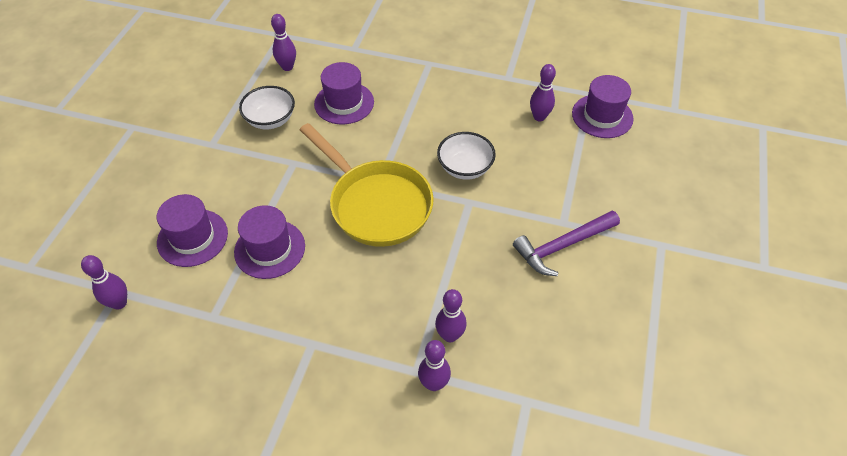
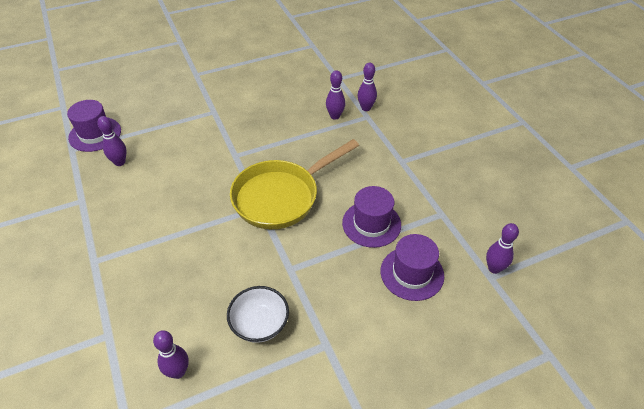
camera: 130 degrees left, 5 degrees down
yellow pan [300,123,434,247] -> yellow pan turned 135 degrees counterclockwise [230,139,359,229]
purple hat [314,62,374,124] -> none
white bowl [437,132,496,180] -> none
purple hammer [513,211,620,276] -> none

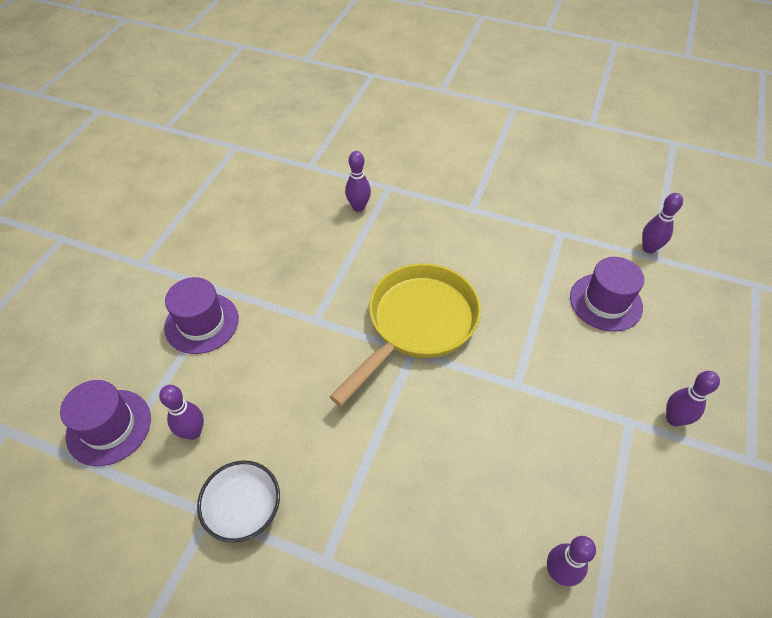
camera: 45 degrees left, 5 degrees up
white bowl [227,286,289,343] -> white bowl moved to [197,460,280,543]
yellow pan [230,139,359,229] -> yellow pan turned 150 degrees counterclockwise [330,263,481,406]
purple hat [342,186,401,248] -> purple hat moved to [164,277,239,354]
purple bowling pin [358,63,377,111] -> purple bowling pin moved to [666,371,720,426]

